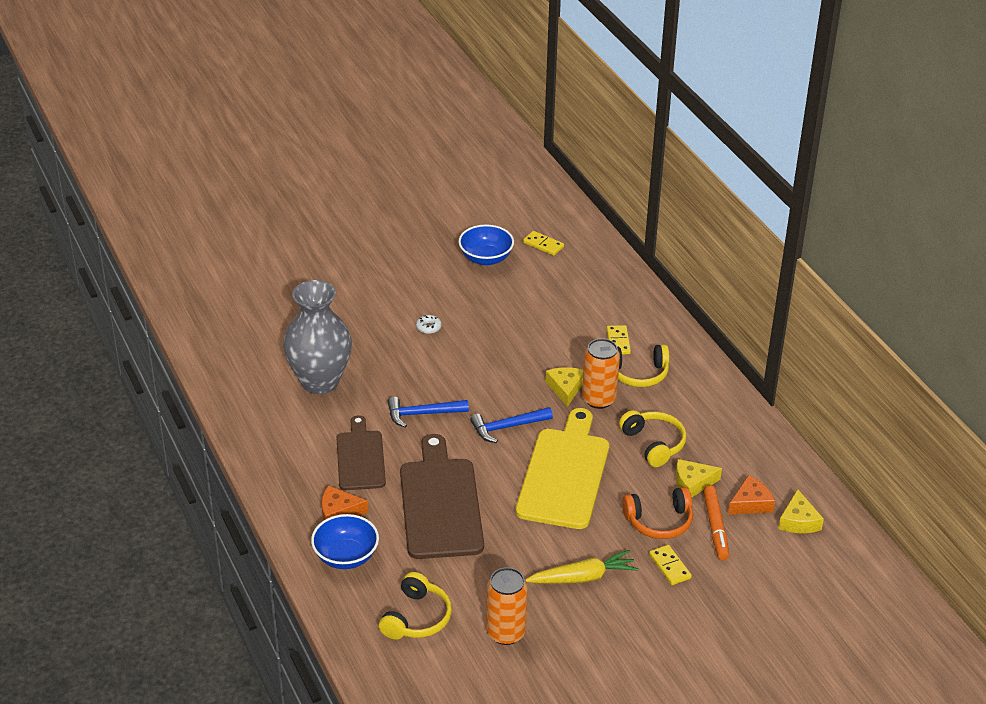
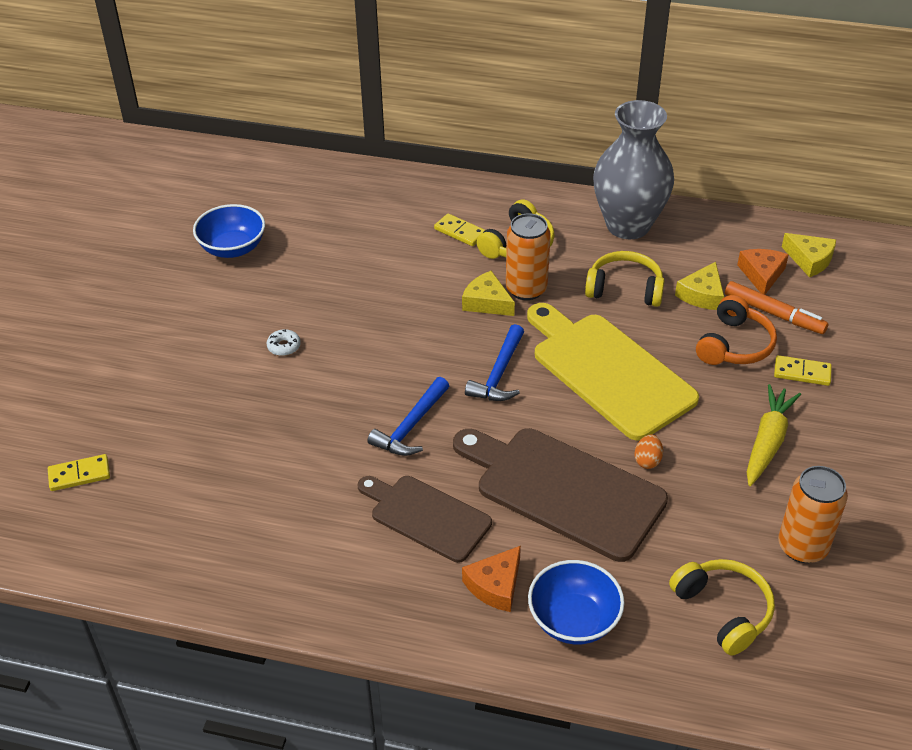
camera: 50 degrees left, 5 degrees up
grey vase [283,280,352,394] -> grey vase moved to [593,100,674,239]
yellow domino [523,231,564,256] -> yellow domino moved to [48,454,110,491]
none -> orange egg [635,434,663,469]

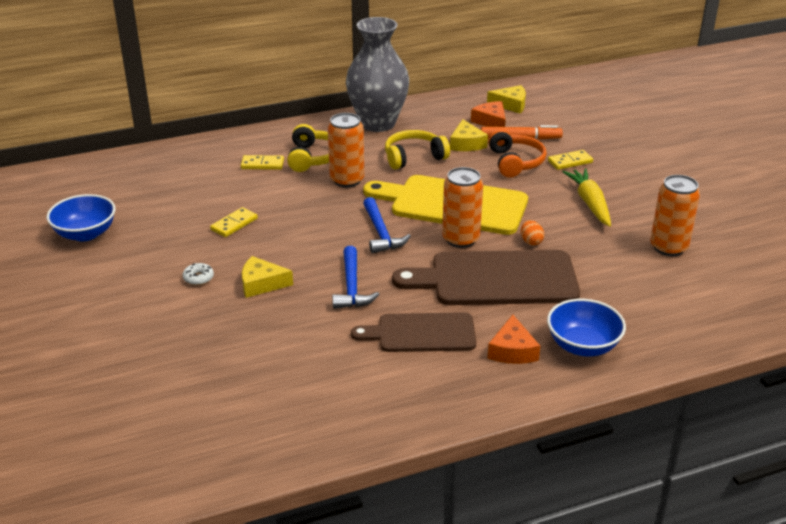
camera: 35 degrees left, 10 degrees down
yellow domino [48,454,110,491] -> yellow domino moved to [210,207,258,237]
yellow cheese [462,271,515,316] -> yellow cheese moved to [242,256,293,298]
yellow headphones [669,559,775,656] -> none
none -> orange can [442,167,483,248]

